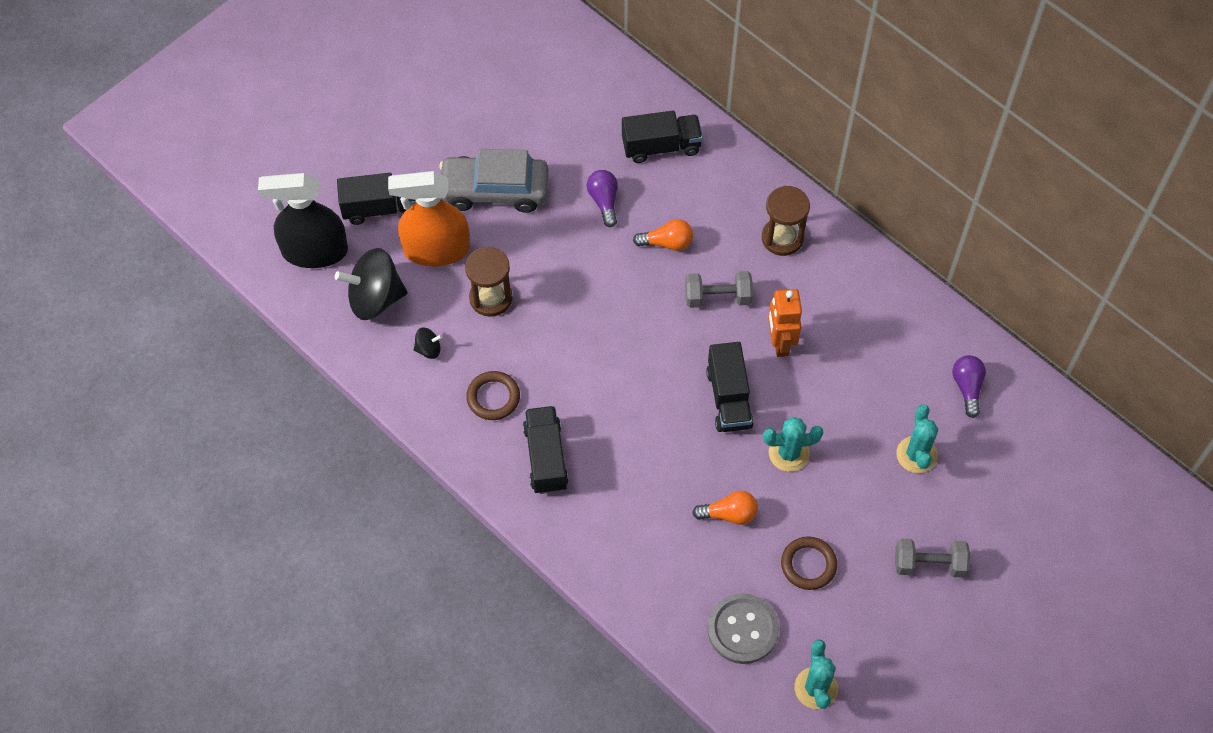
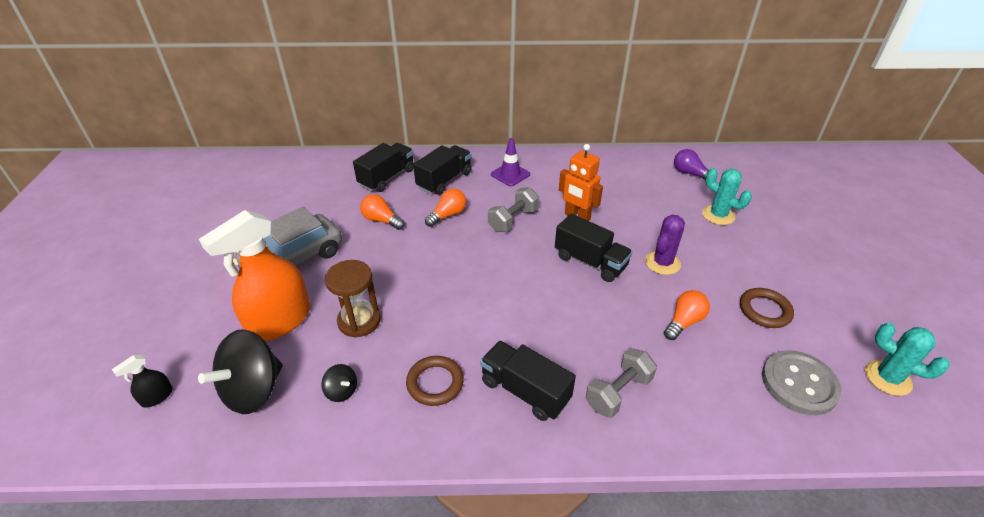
camera: 45 degrees left, 20 degrees down
black spray bottle [258,173,348,268] -> black spray bottle [112,355,173,408], size x0.41
black truck [337,173,416,225] -> black truck moved to [413,145,472,195]
black spinning top [414,328,443,359] -> black spinning top turned 90 degrees clockwise [321,364,357,402]
purple light bulb [587,170,618,227] -> orange light bulb [360,194,405,230]
brown hourglass [762,186,810,256] -> purple traffic cone [491,138,530,186]
turquoise cactus [763,417,823,472] -> purple cactus [645,215,685,275]
grey dumbbell [895,538,970,577] -> grey dumbbell moved to [586,348,657,418]

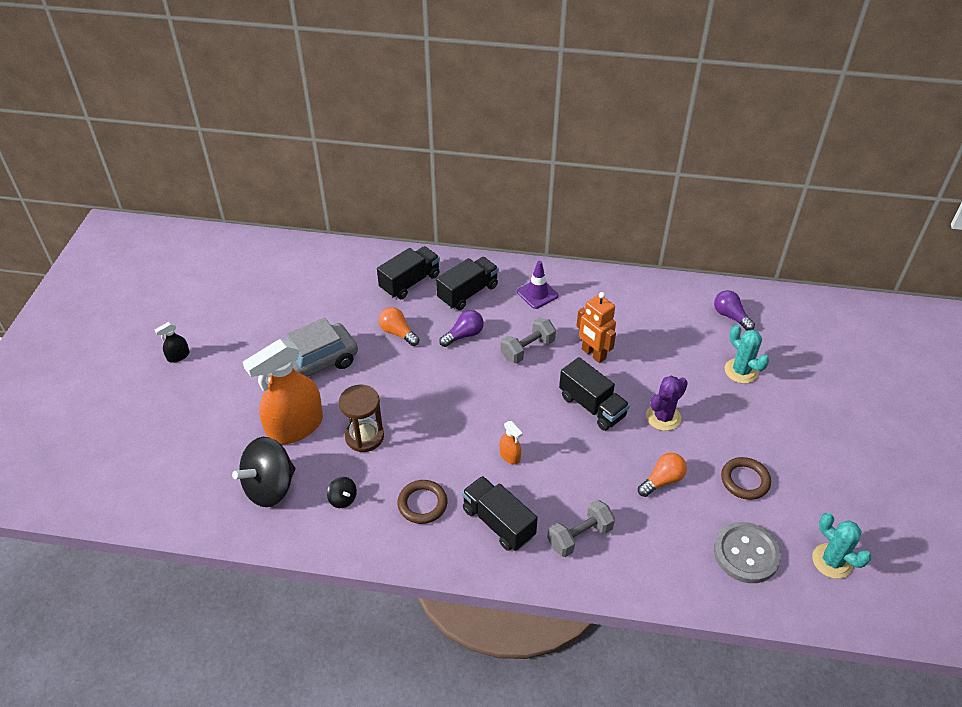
camera: 10 degrees right, 5 degrees up
black spray bottle [112,355,173,408] -> black spray bottle moved to [155,322,190,363]
orange light bulb [425,189,466,227] -> purple light bulb [439,310,484,347]
none -> orange spray bottle [500,421,523,464]

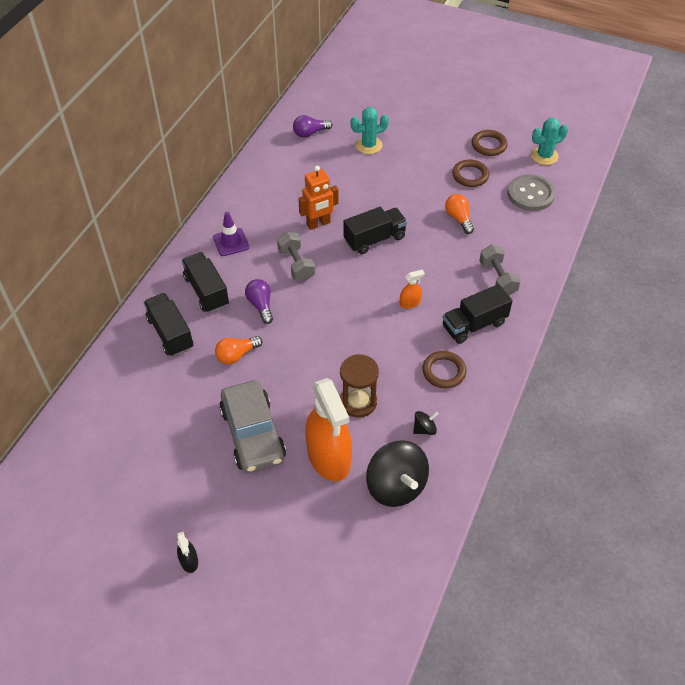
camera: 75 degrees left, 5 degrees up
purple cactus [646,376,688,431] -> none
none -> brown ring [472,130,508,156]

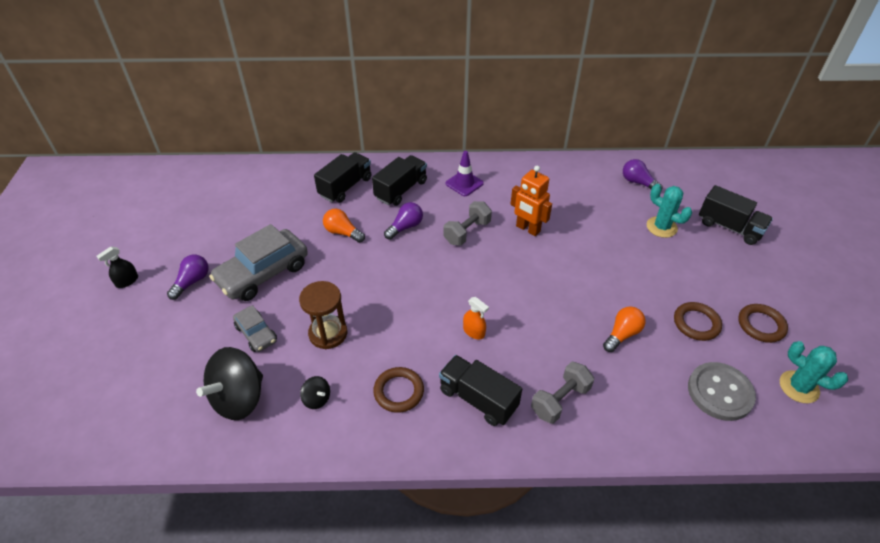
camera: 65 degrees right, 5 degrees down
orange spray bottle [305,378,352,481] -> grey car [233,305,277,352]
black truck [343,207,407,254] -> black truck moved to [699,185,773,245]
none -> purple light bulb [167,255,208,300]

